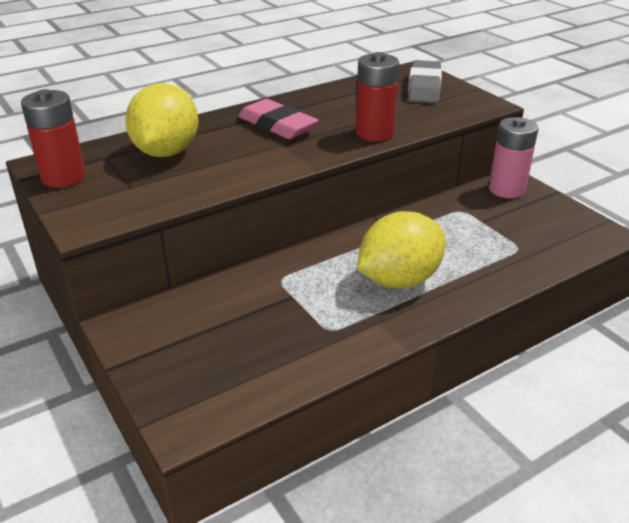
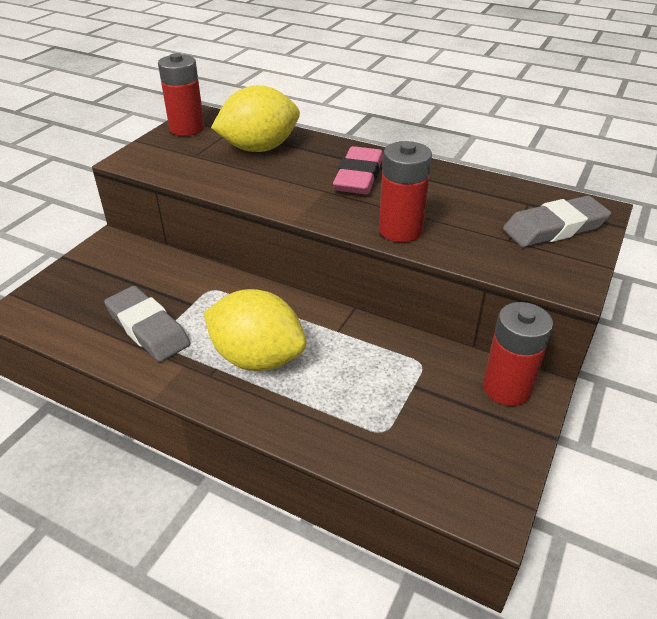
camera: 60 degrees right, 5 degrees up
pink battery [489,117,538,198] -> red battery [483,302,553,406]
none -> grey eraser [104,286,190,362]

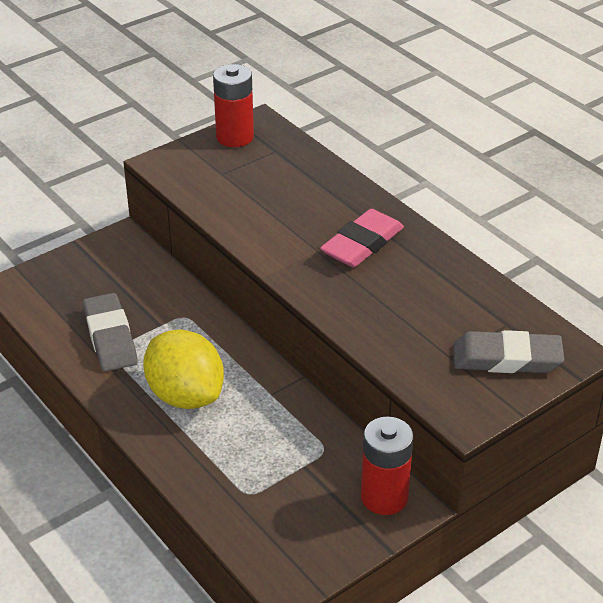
camera: 25 degrees right, 0 degrees up
yellow lemon [211,85,300,152] -> none
red battery [379,141,432,242] -> none

